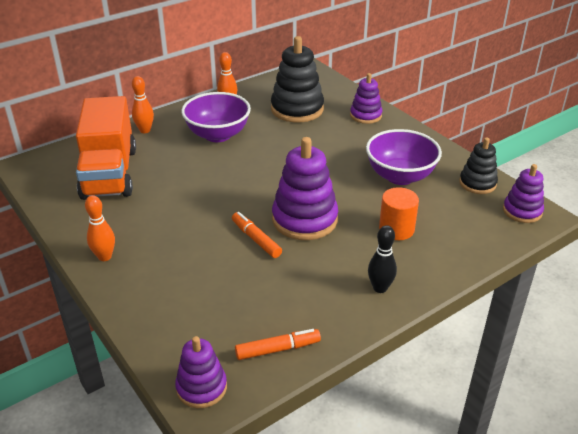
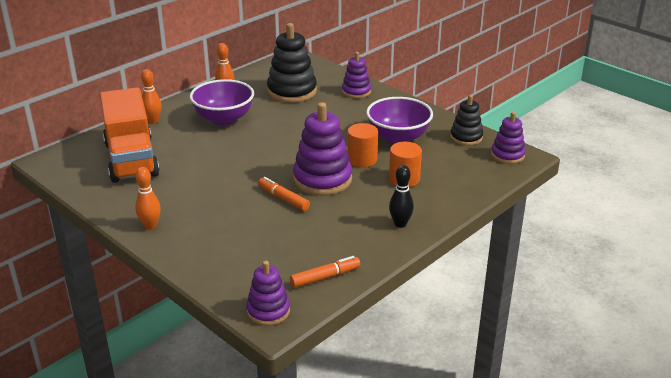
camera: 10 degrees left, 5 degrees down
none -> orange cylinder [347,123,378,167]

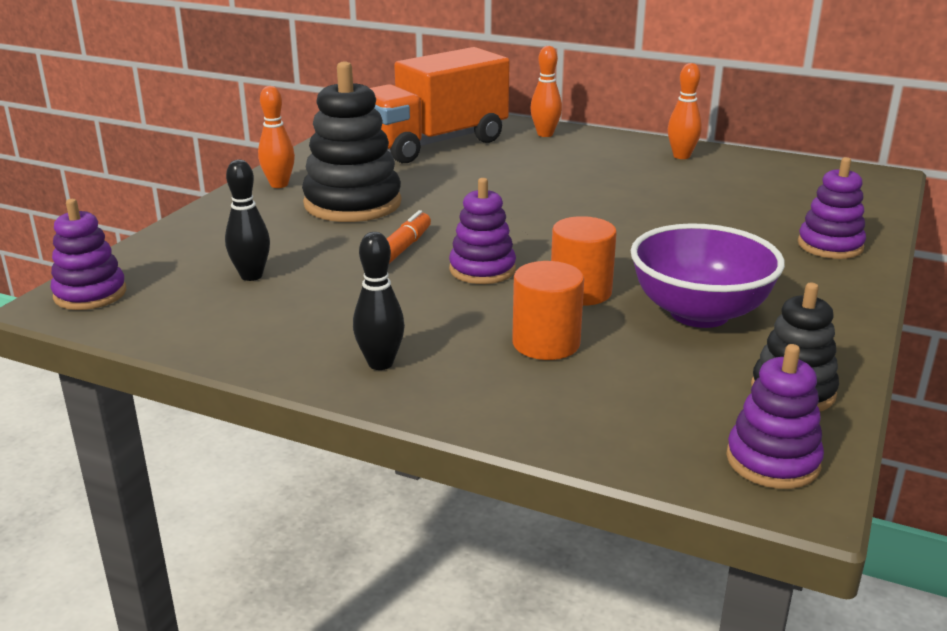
camera: 70 degrees right, 5 degrees down
purple bowl [190,79,254,125] -> none
black stacking toy [267,23,317,103] -> black stacking toy moved to [302,61,401,222]
orange marker [290,256,360,288] -> none
purple stacking toy [293,102,352,195] -> purple stacking toy [449,178,516,284], size x0.59
none -> black bowling pin [225,160,270,281]

